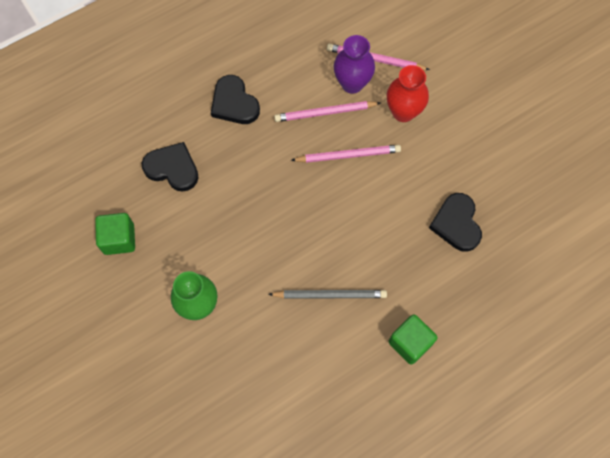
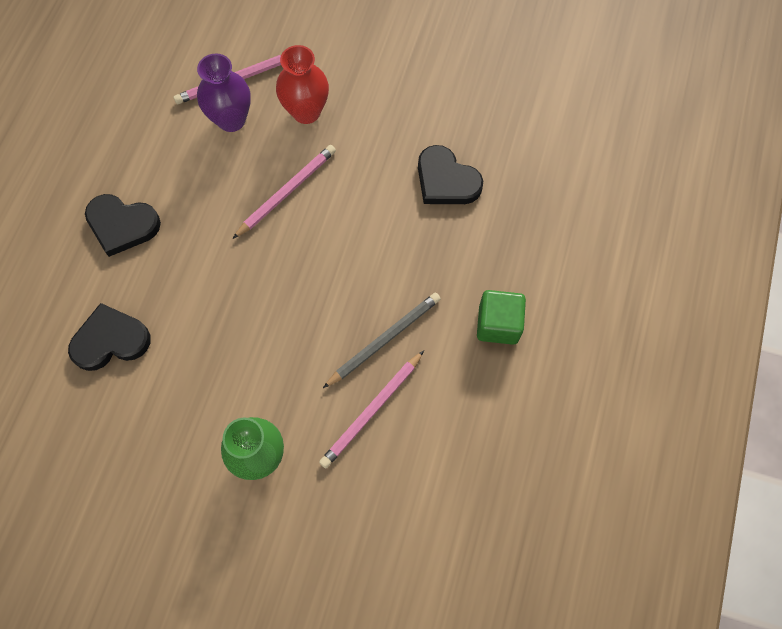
camera: 40 degrees left, 0 degrees up
green cube [95,213,135,255] -> none
pink pencil [274,101,380,122] -> pink pencil moved to [319,350,424,468]

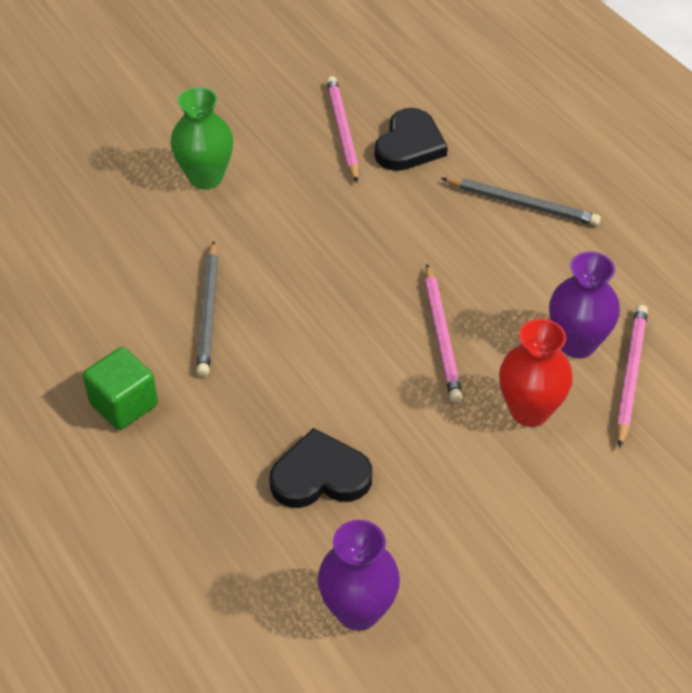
camera: 130 degrees right, 20 degrees down
black heart [85,194,161,257] -> grey pencil [441,178,601,226]
pink pencil [319,350,424,468] -> pink pencil moved to [326,76,359,183]
none -> purple vase [318,520,400,631]

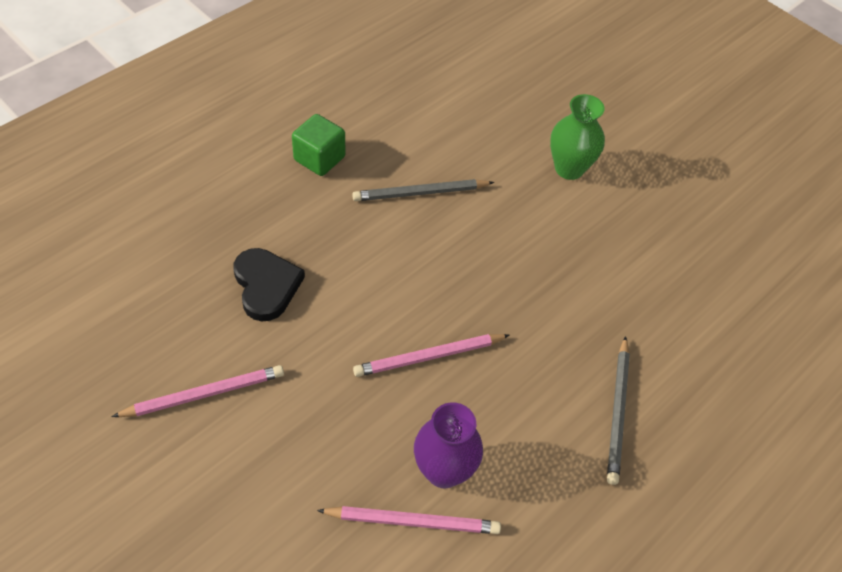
camera: 75 degrees right, 5 degrees up
purple vase [318,520,400,631] -> none
pink pencil [326,76,359,183] -> pink pencil moved to [112,365,284,417]
black heart [375,108,448,171] -> none
red vase [499,319,573,427] -> none

